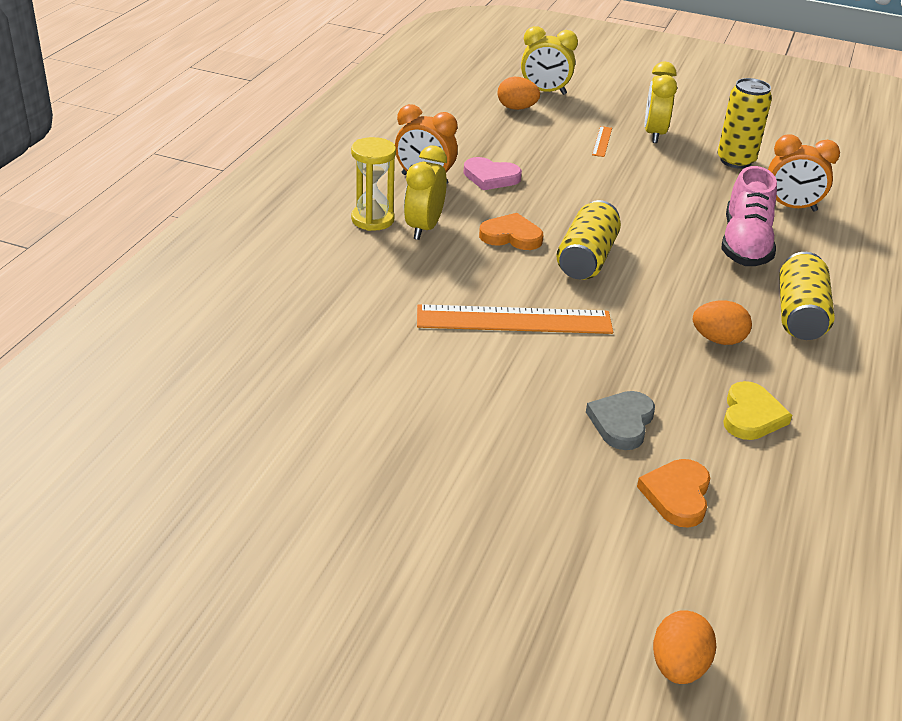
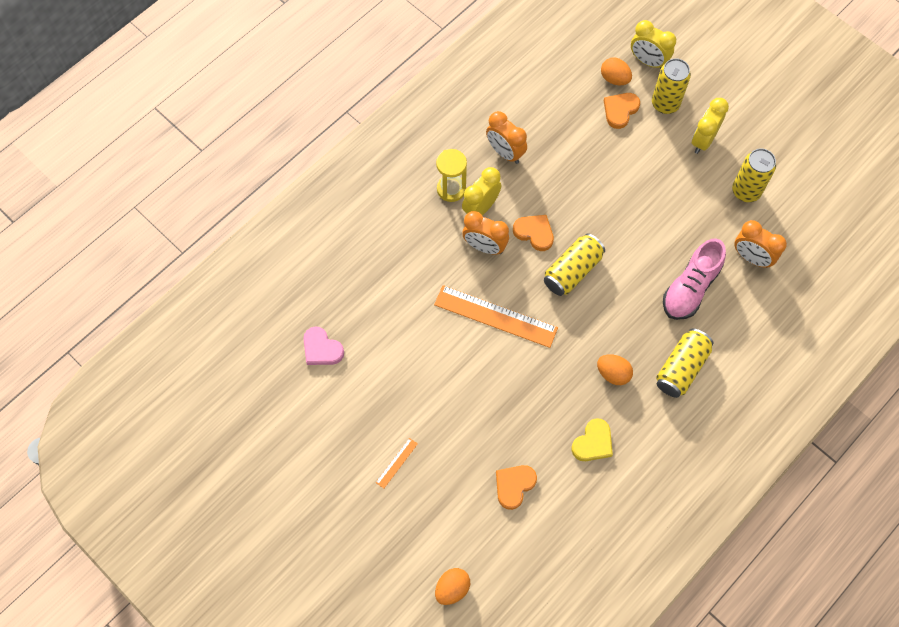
camera: 25 degrees right, 30 degrees up
pink heart [463,157,522,190] -> pink heart moved to [303,327,344,365]
grey heart [586,391,655,450] -> none
orange ruler [592,126,612,157] -> orange ruler moved to [376,438,418,488]
none -> orange clock [462,211,509,255]
none -> orange heart [604,93,640,129]
none -> yellow can [652,58,691,114]

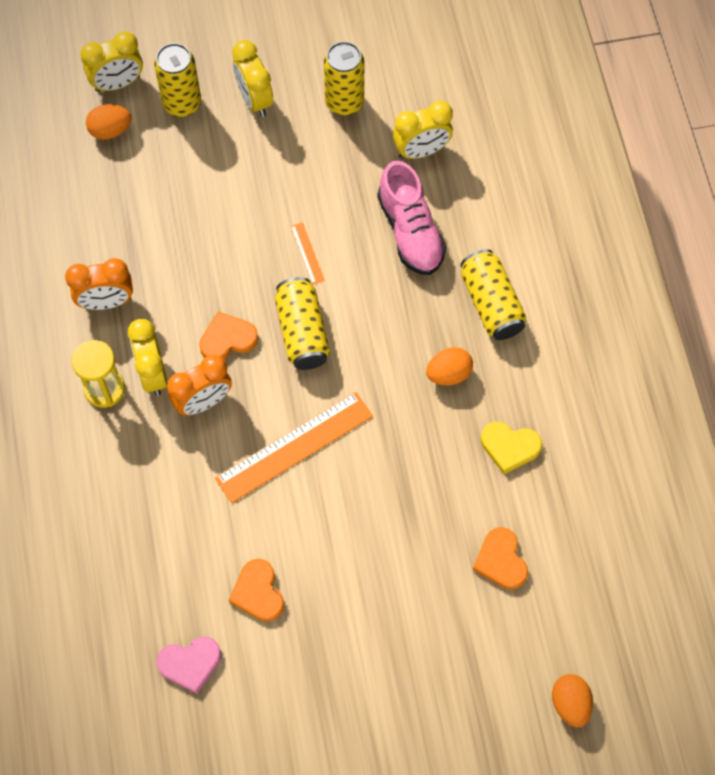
camera: 55 degrees left, 0 degrees up
orange ruler [376,438,418,488] -> orange ruler moved to [291,222,325,284]
yellow heart [571,418,613,461] -> yellow heart turned 120 degrees clockwise [481,422,542,474]
orange heart [604,93,640,129] -> orange heart moved to [229,559,284,622]
orange clock [734,220,787,268] -> yellow clock [393,101,453,159]

